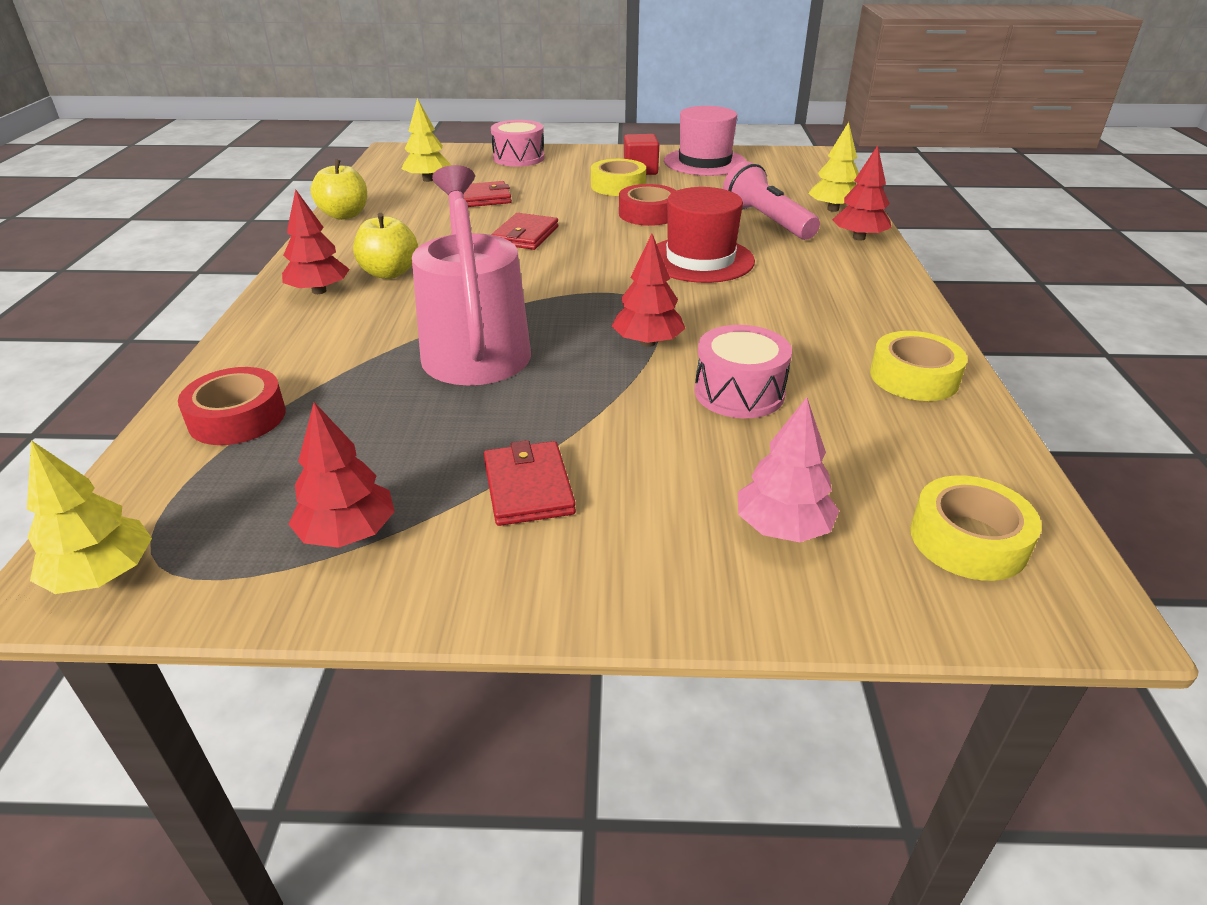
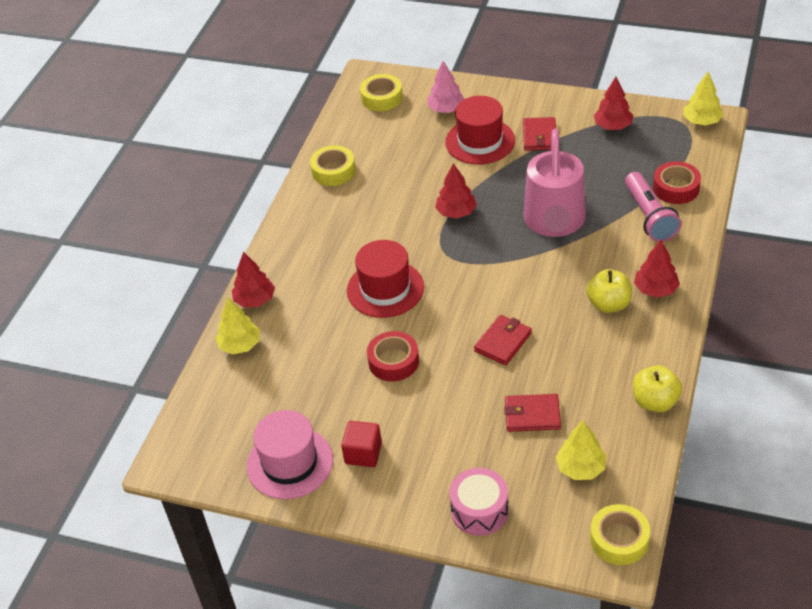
camera: 160 degrees left, 10 degrees up
yellow tape [591,159,646,196] -> yellow tape moved to [590,504,650,565]
pink drum [694,325,792,418] -> none
pink flashlight [723,161,820,240] -> pink flashlight moved to [625,172,681,242]
none -> red hat [445,96,515,164]

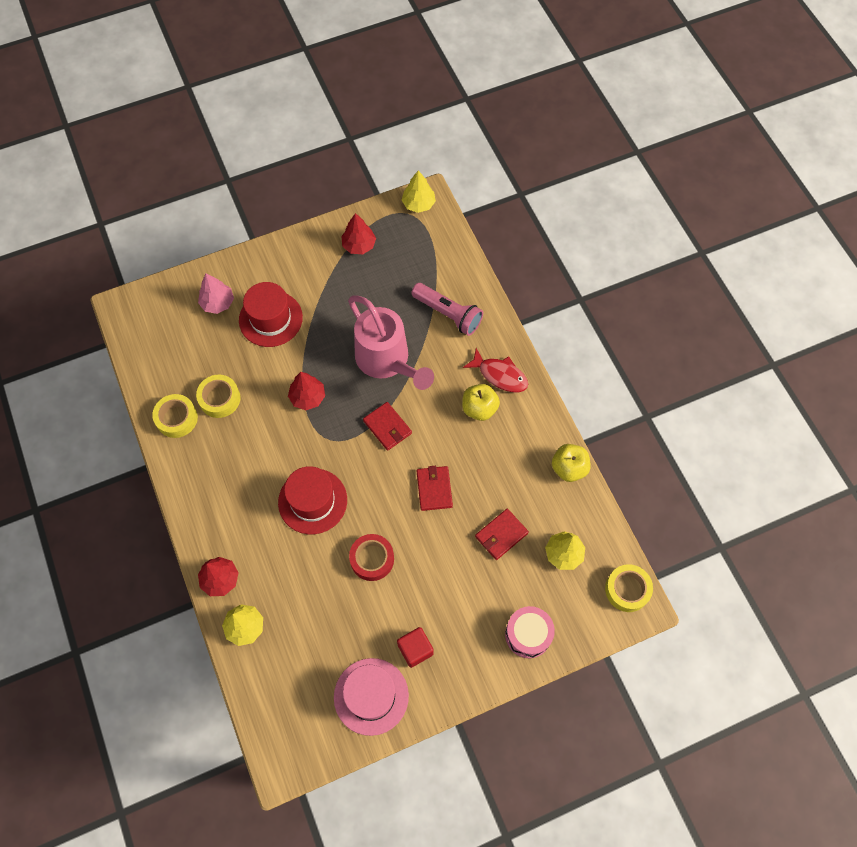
camera: 45 degrees left, 20 degrees up
yellow tape [360,74,403,111] -> yellow tape moved to [196,375,240,418]
red wallet [523,117,556,151] -> red wallet moved to [363,402,412,451]
red tree [634,240,680,298] -> red fish [463,348,528,393]
red tape [653,161,701,204] -> none

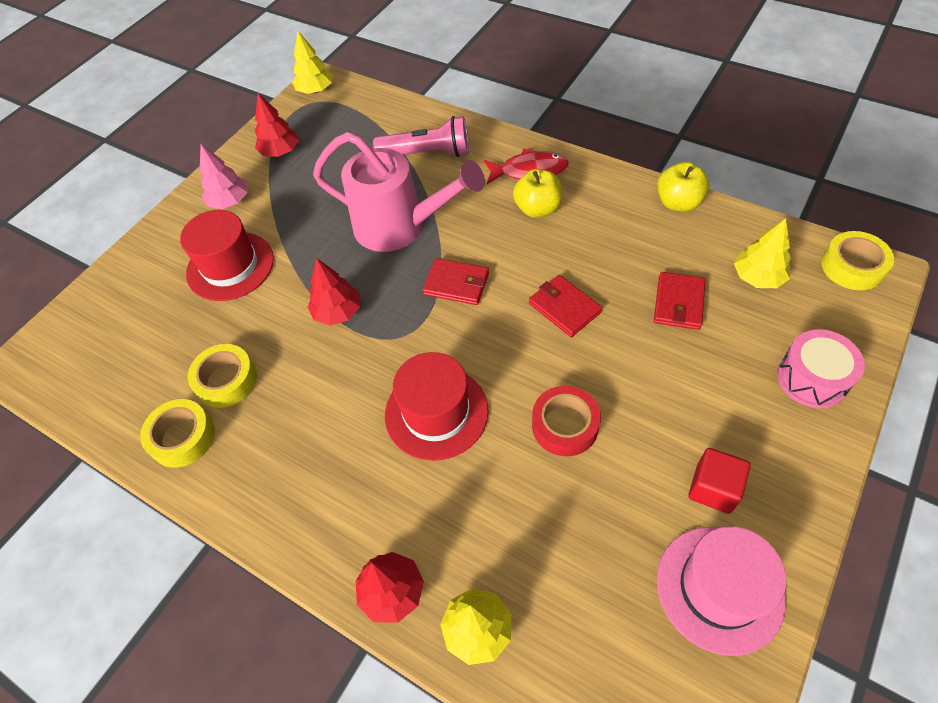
camera: 30 degrees left, 10 degrees down
pink tree [198,273,234,314] -> pink tree moved to [200,144,248,209]

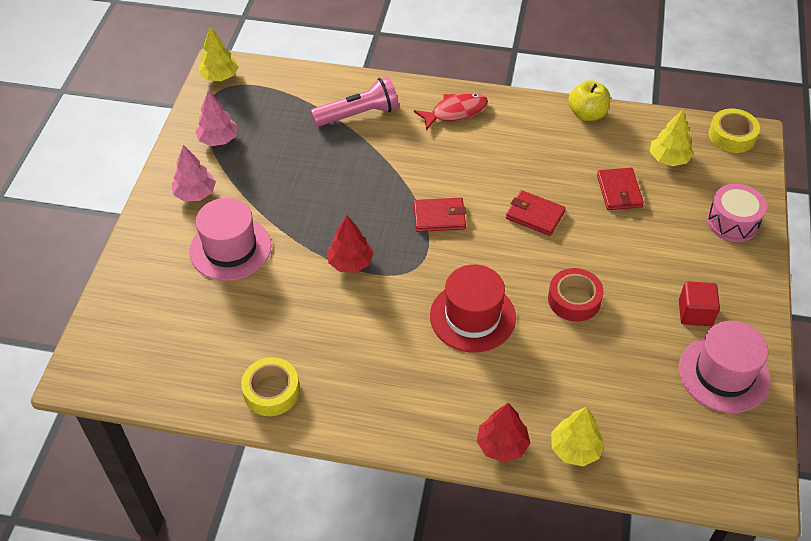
camera: 25 degrees left, 5 degrees down
red hat [180,210,274,301] -> pink hat [189,198,271,281]
yellow tape [187,344,257,408] -> none
red tree [255,93,299,157] -> pink tree [195,90,238,146]
pink watering can [313,132,485,252] -> none
yellow apple [513,169,562,218] -> none

